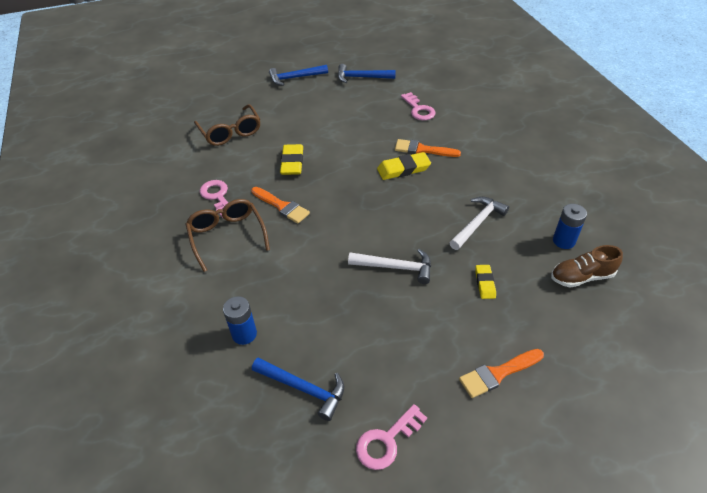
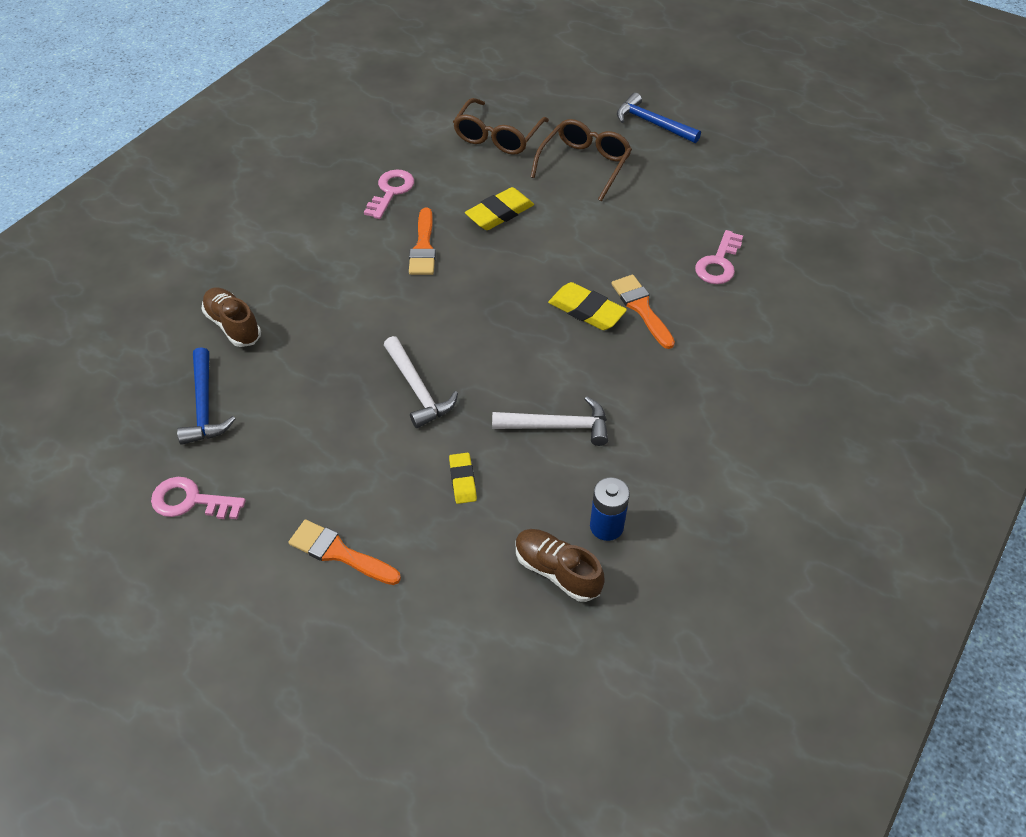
camera: 50 degrees right, 5 degrees up
brown glasses [185,199,270,272] -> brown glasses moved to [531,119,632,201]
blue battery [223,296,257,345] -> brown shoe [202,288,261,347]
blue hammer [338,64,396,83] -> none
yellow eraser [475,265,496,299] -> yellow eraser turned 60 degrees counterclockwise [449,453,477,504]

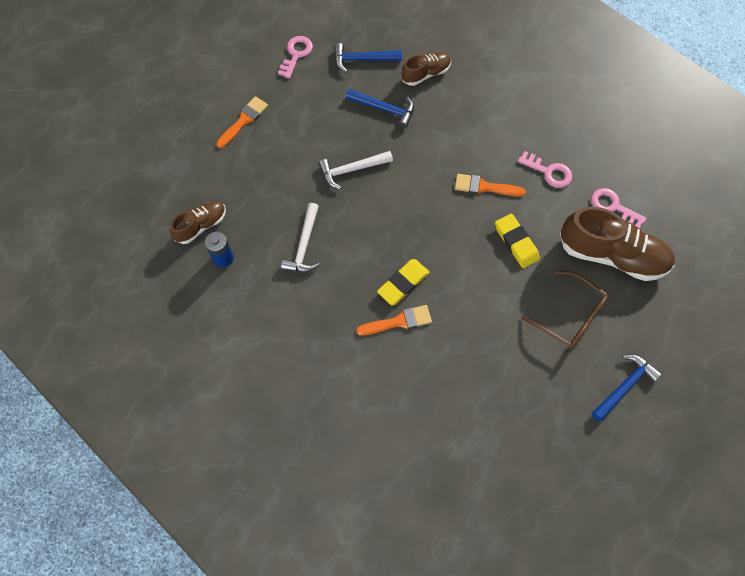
camera: 100 degrees right, 15 degrees up
yellow eraser [449,453,477,504] -> none
brown glasses [453,98,549,155] -> brown shoe [560,207,675,281]
pink key [695,230,743,284] -> pink key moved to [591,188,647,228]
none -> blue hammer [346,89,414,129]

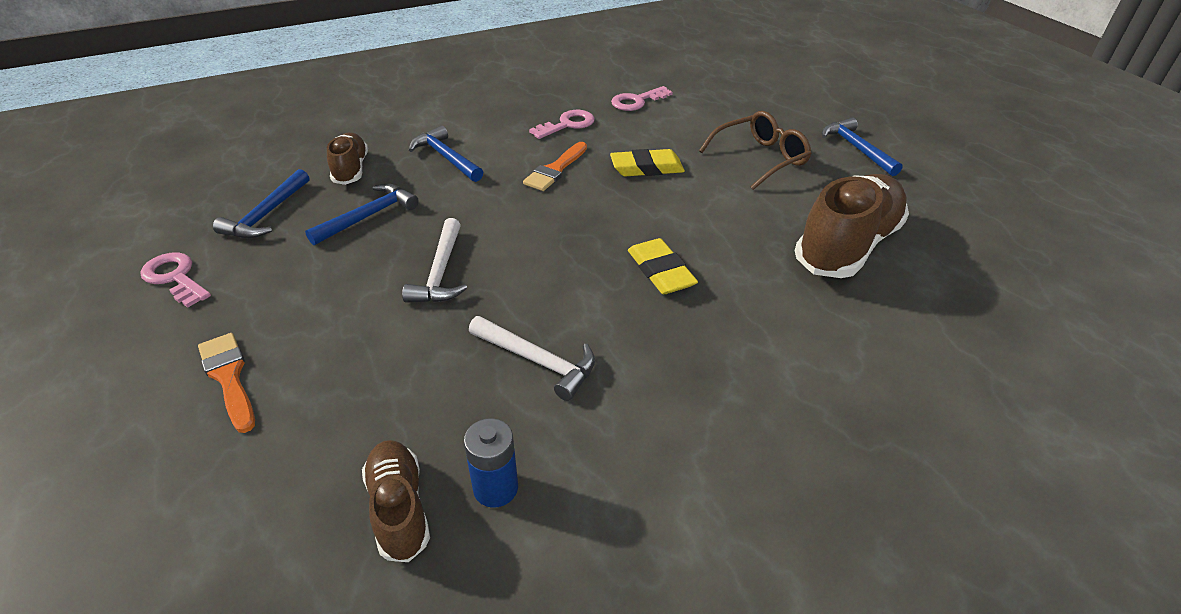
camera: 70 degrees left, 25 degrees down
orange brush [356,305,432,336] -> none
brown shoe [560,207,675,281] -> brown shoe moved to [794,174,909,278]
none -> blue hammer [409,125,483,182]

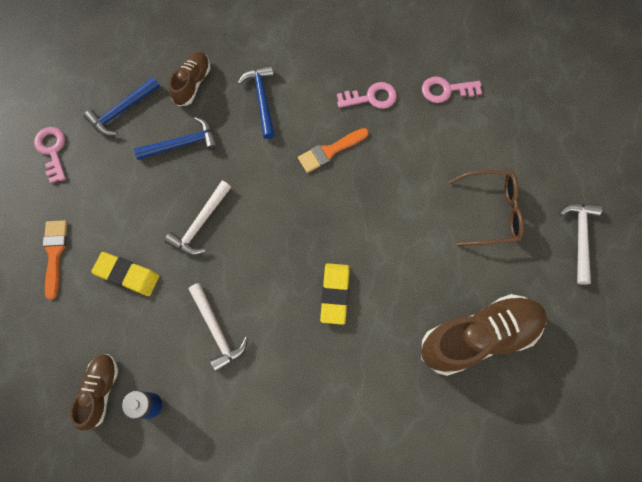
camera: 30 degrees right, 30 degrees up
yellow eraser [610,149,685,176] -> yellow eraser moved to [91,252,159,296]
blue hammer [822,118,903,176] -> white hammer [559,203,602,285]

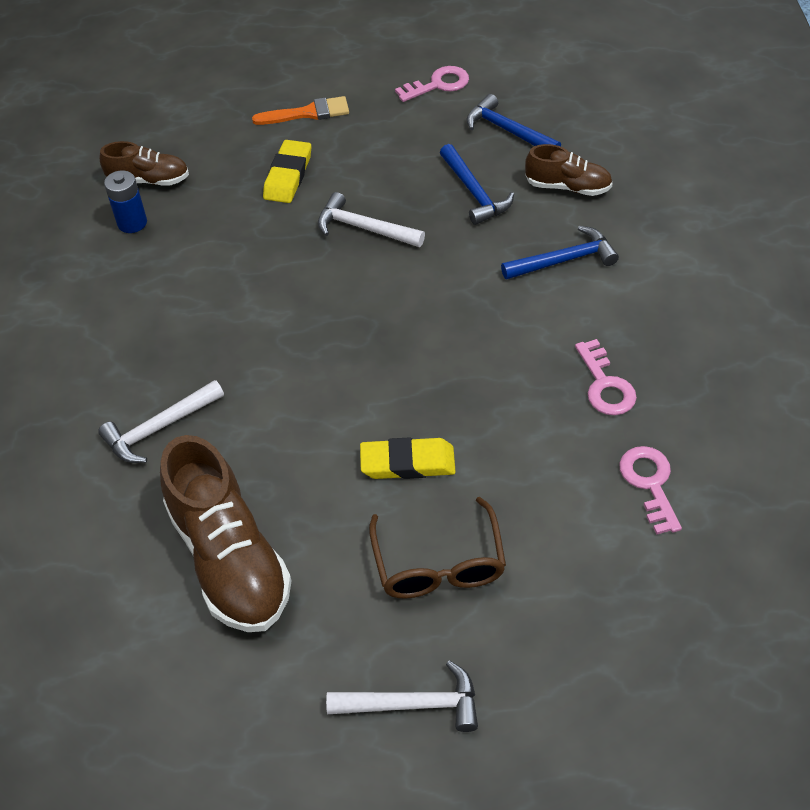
camera: 85 degrees right, 20 degrees down
white hammer [188,283,248,372] -> white hammer moved to [98,380,224,463]
orange brush [298,128,369,173] -> none
yellow eraser [320,263,350,325] -> yellow eraser moved to [360,437,456,479]

